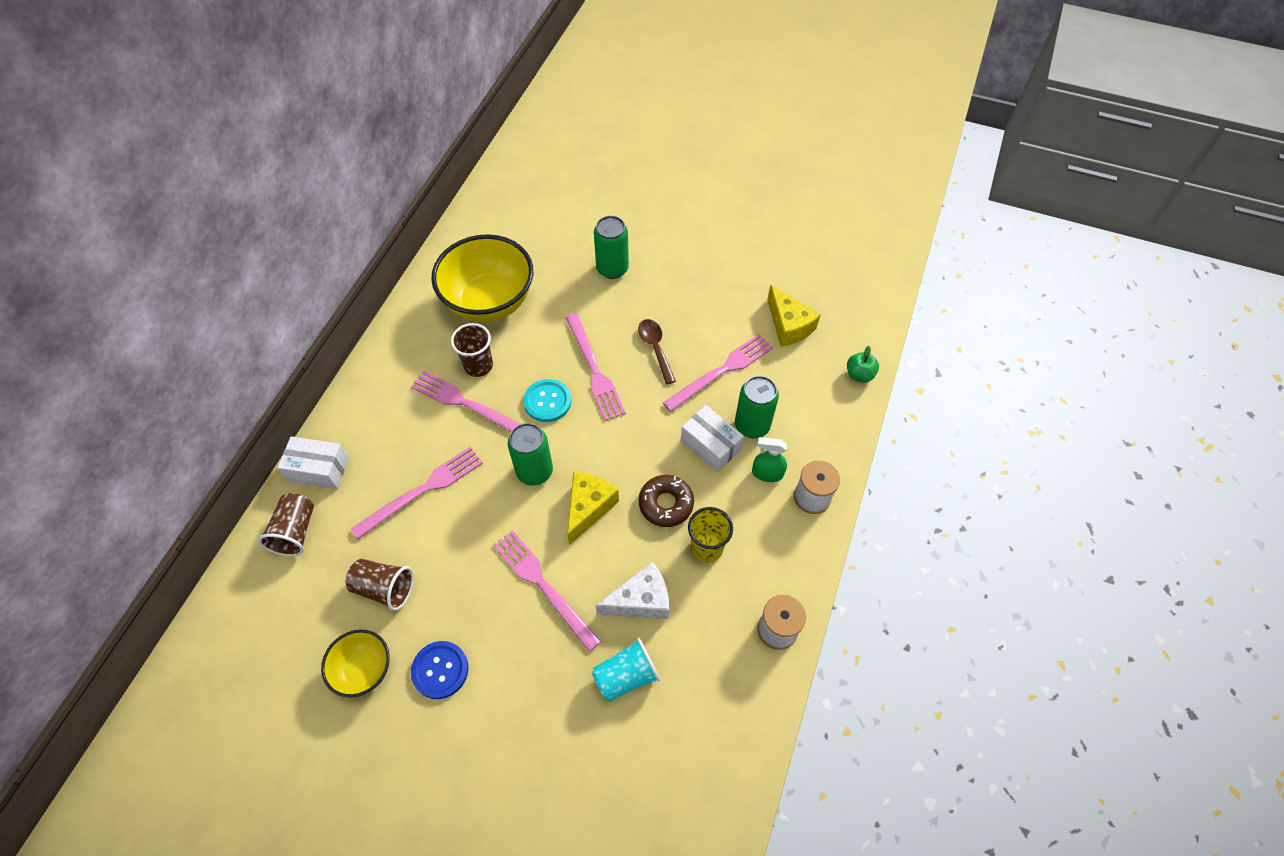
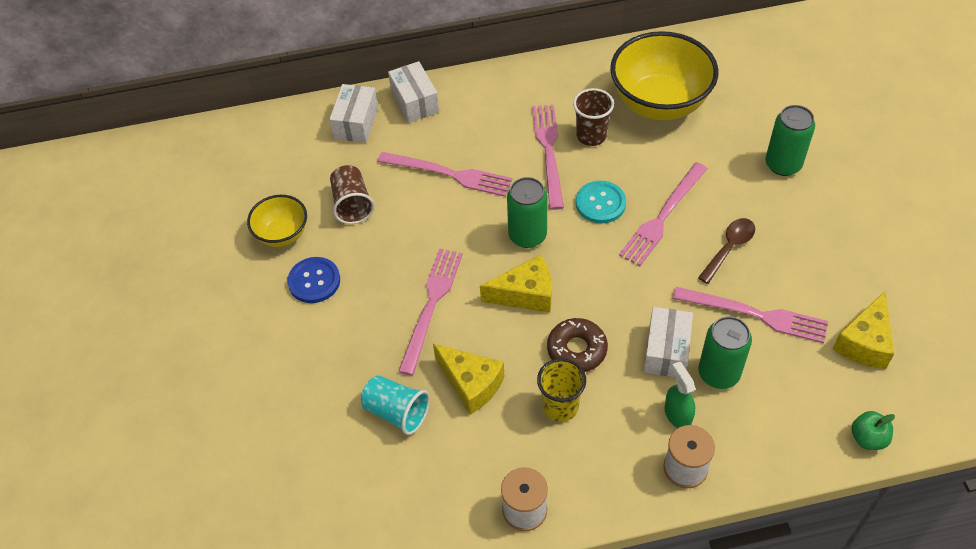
camera: 60 degrees right, 5 degrees down
brown cup [258,493,314,556] -> white box [329,84,378,143]
white cheese [595,562,669,619] -> yellow cheese [433,344,504,415]

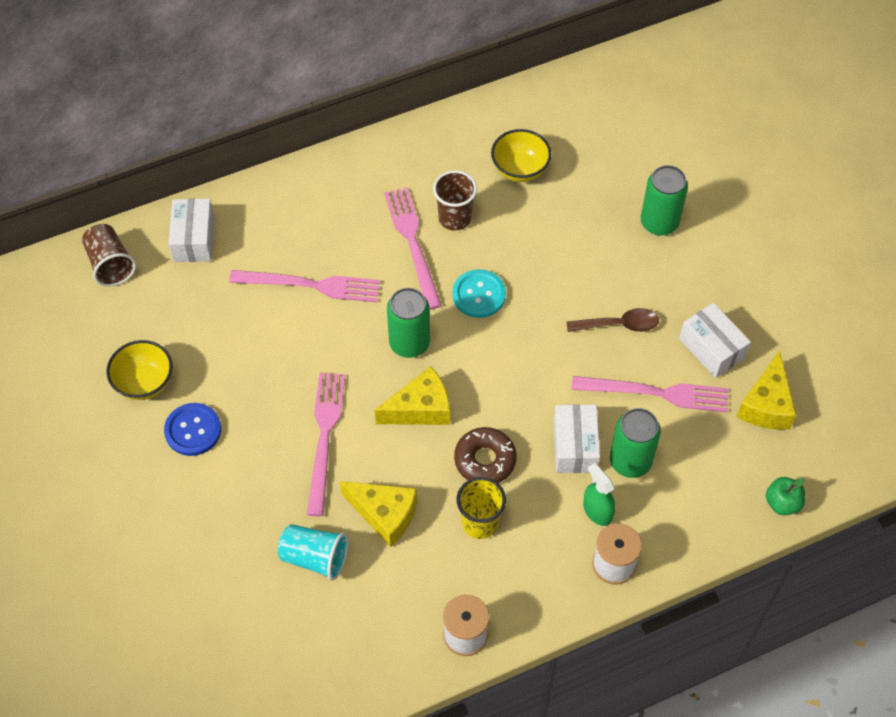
camera: 15 degrees left, 5 degrees up
brown cup [330,165,375,224] -> brown cup moved to [82,224,136,287]
white box [388,61,439,123] -> white box moved to [679,303,751,378]
yellow bowl [610,31,718,120] -> yellow bowl [491,129,551,182], size x0.53
pink fork [619,162,708,266] -> none
brown spoon [698,218,755,284] -> brown spoon turned 60 degrees clockwise [566,308,659,332]

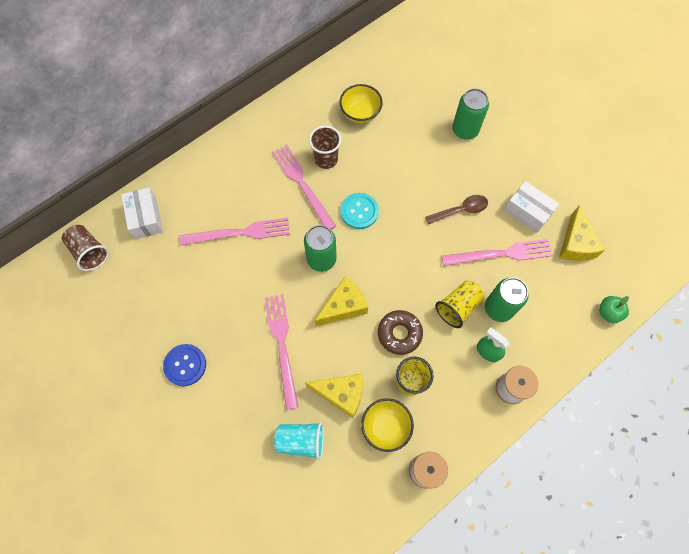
camera: 15 degrees left, 10 degrees up
yellow bowl [107,340,172,400] -> yellow bowl moved to [361,398,414,452]
white box [553,404,600,473] -> yellow cup [435,280,484,328]

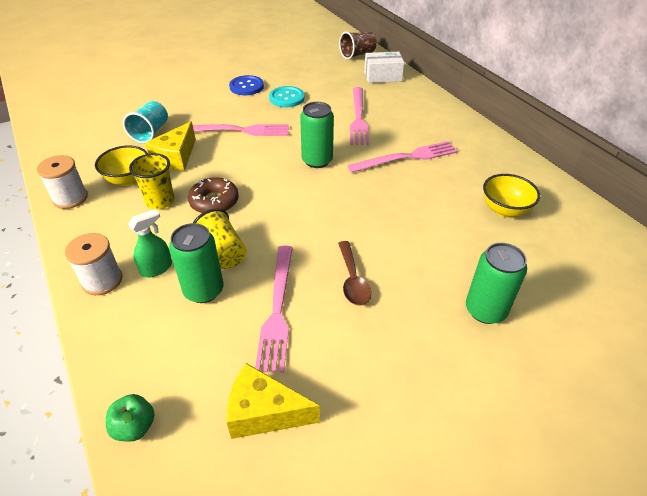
camera: 100 degrees right, 25 degrees down
brown cup [309,126,341,169] -> none
yellow cheese [315,277,368,327] -> none
turquoise button [340,193,379,229] -> turquoise button moved to [269,86,305,107]
white box [504,181,559,233] -> none

